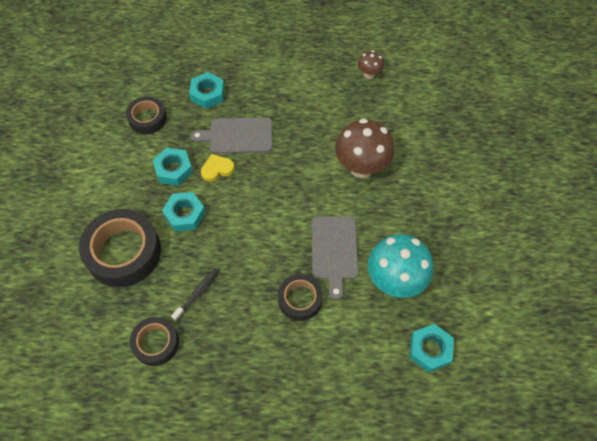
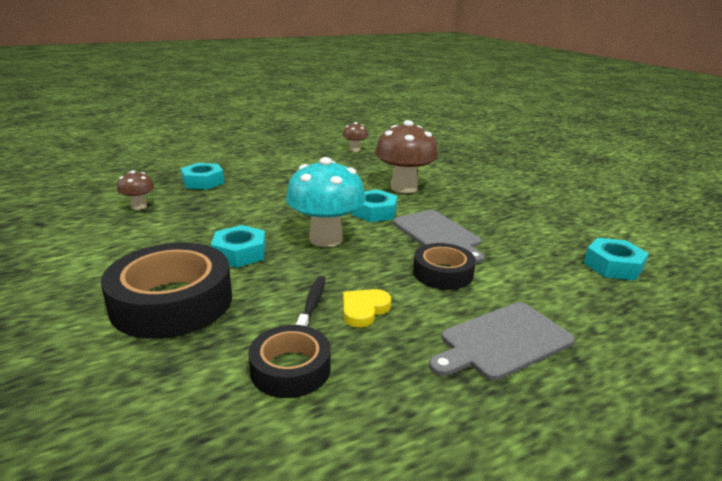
camera: 30 degrees left, 35 degrees down
black tape [126,96,167,134] -> brown mushroom [117,170,154,210]
turquoise nut [153,148,193,186] -> turquoise nut moved to [352,190,397,222]
grey cutting board [191,117,272,154] -> grey cutting board moved to [429,302,575,381]
yellow heart [201,154,235,182] -> yellow heart moved to [343,289,391,328]
turquoise mushroom [368,234,433,298] -> turquoise mushroom moved to [286,157,366,247]

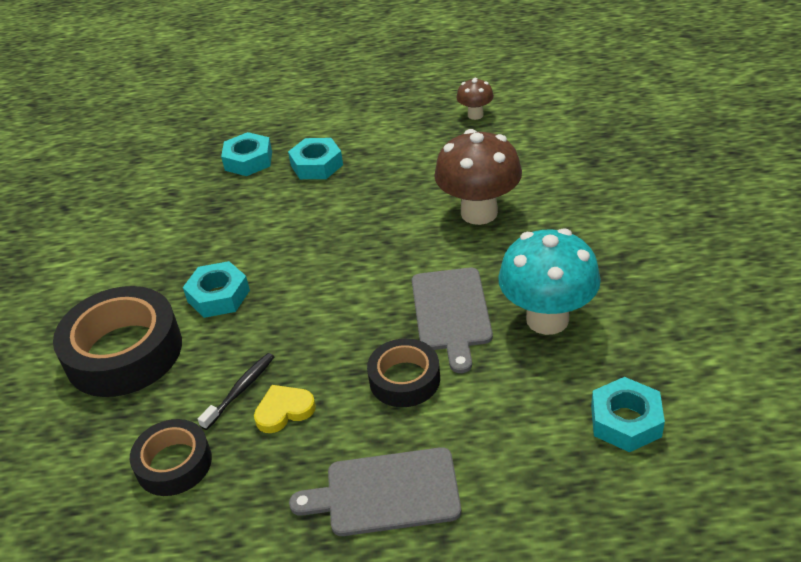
camera: 30 degrees right, 15 degrees up
brown mushroom [117,170,154,210] -> none
turquoise mushroom [286,157,366,247] -> turquoise mushroom moved to [498,228,601,335]
turquoise nut [352,190,397,222] -> turquoise nut moved to [288,138,343,179]

